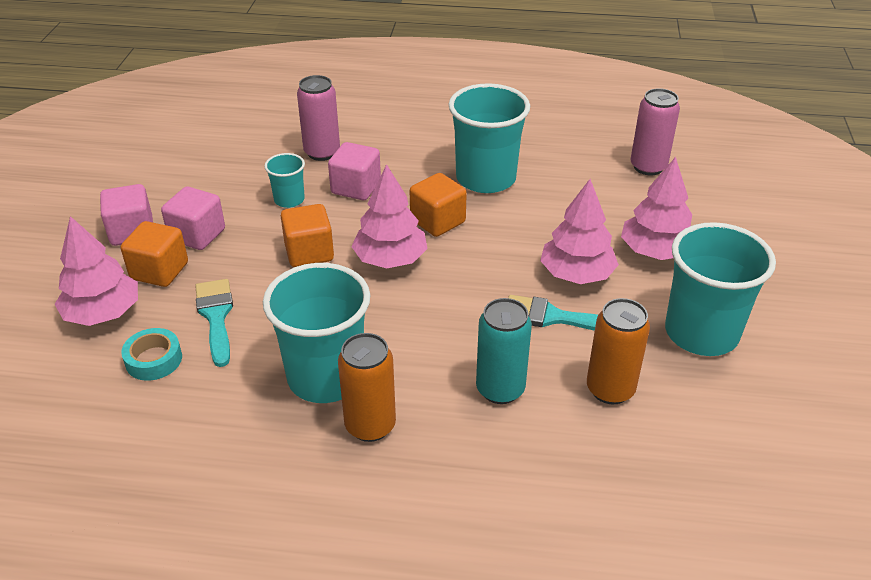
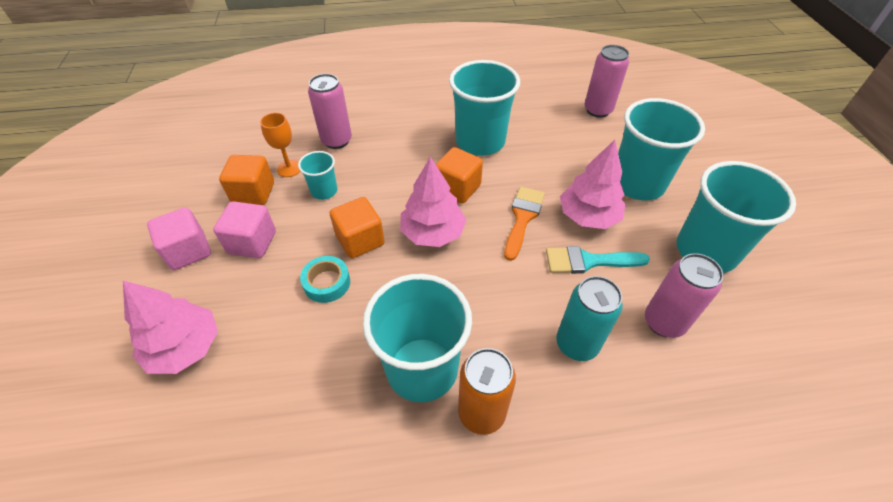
camera: 15 degrees left, 10 degrees up
orange cube [121,221,188,287] -> orange cube moved to [219,155,274,205]
turquoise tape [121,328,182,381] -> turquoise tape moved to [300,256,350,303]
turquoise brush [195,279,233,367] -> none
pink cube [328,142,381,200] -> none
orange can [587,298,650,404] -> pink can [645,253,724,338]
pink tree [621,157,692,260] -> turquoise cup [618,98,705,200]
none -> orange goblet [260,113,300,177]
none -> orange brush [504,187,545,261]

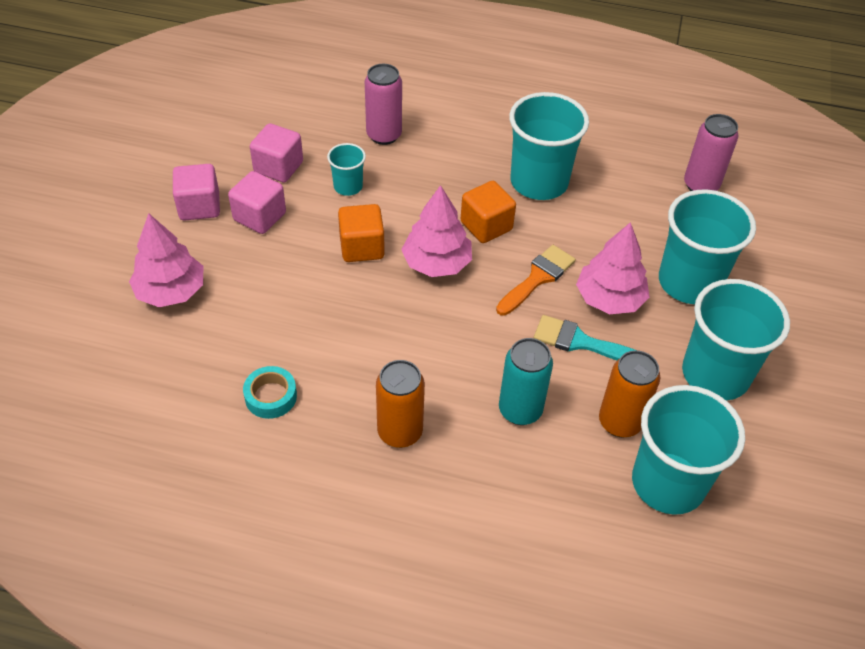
camera: 20 degrees right, 0 degrees up
orange cube [219,155,274,205] -> pink cube [250,123,303,182]
orange goblet [260,113,300,177] -> none
turquoise tape [300,256,350,303] -> turquoise tape moved to [243,366,297,419]
turquoise cup [363,274,472,402] -> turquoise cup moved to [632,385,745,515]
pink can [645,253,724,338] -> orange can [599,350,660,437]

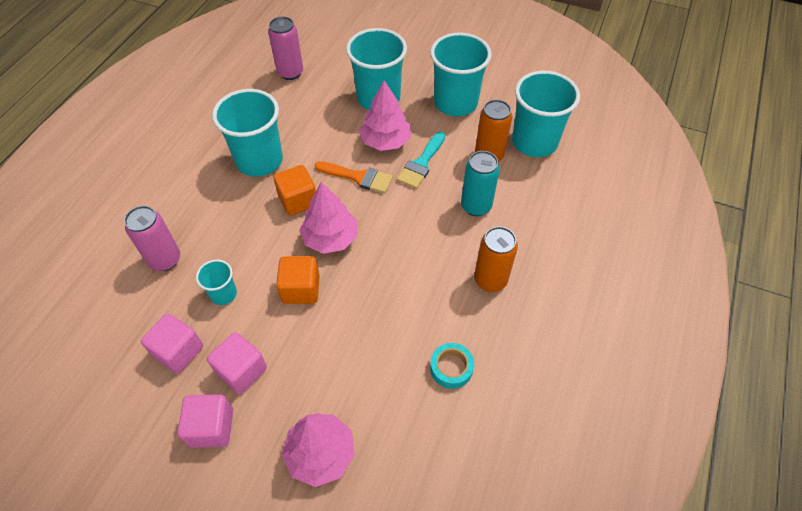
camera: 80 degrees left, 5 degrees up
orange brush [496,245,576,316] -> orange brush turned 150 degrees clockwise [315,161,393,193]

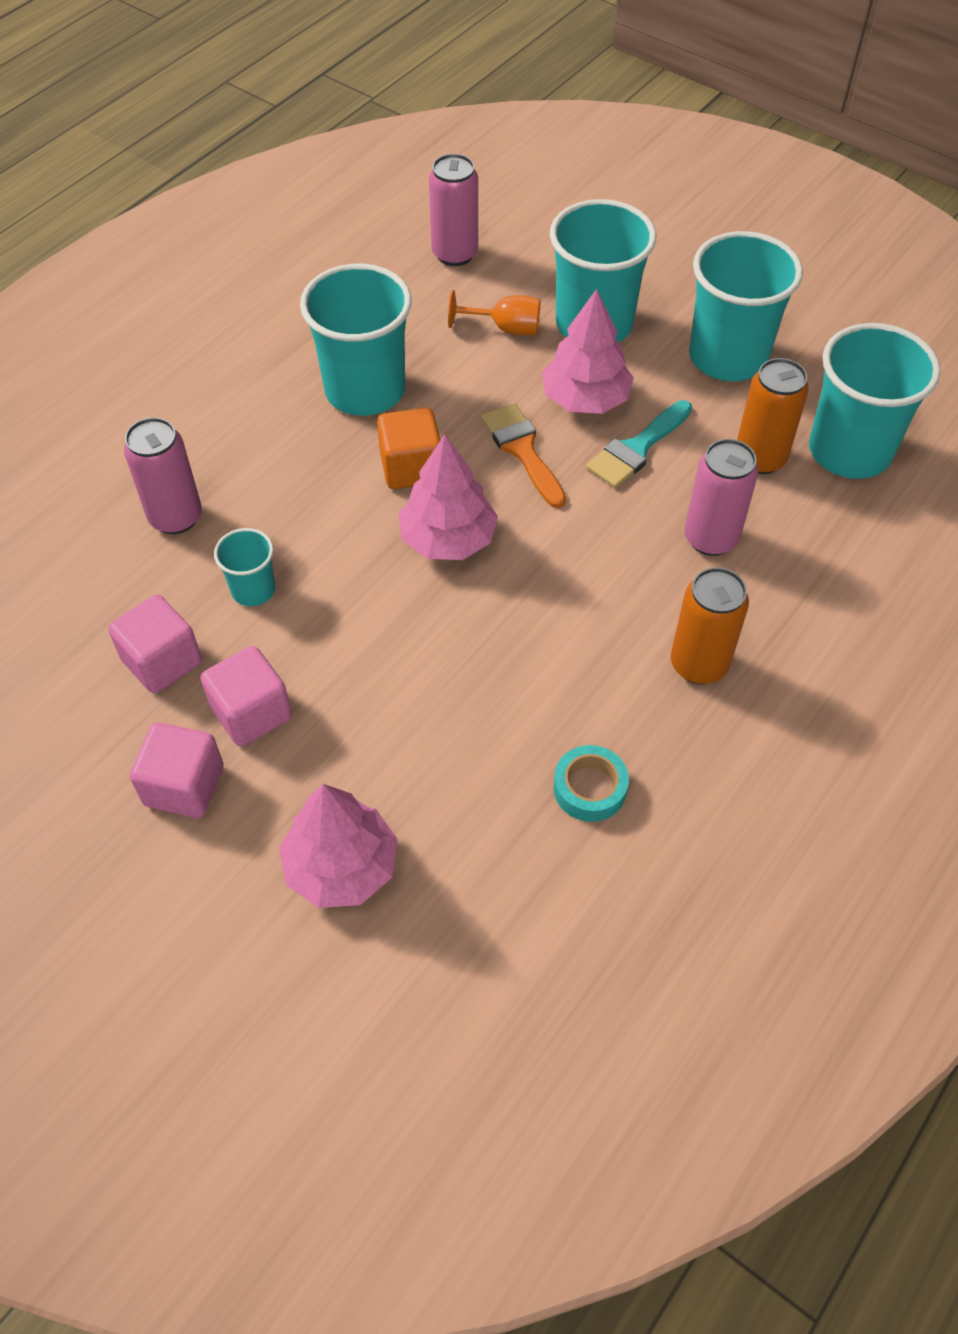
camera: 15 degrees right, 0 degrees up
orange cube [276,256,320,304] -> none
orange brush [315,161,393,193] -> orange brush turned 150 degrees counterclockwise [481,403,566,508]
turquoise can [461,151,500,216] -> pink can [685,439,758,556]
none -> orange goblet [448,290,540,335]

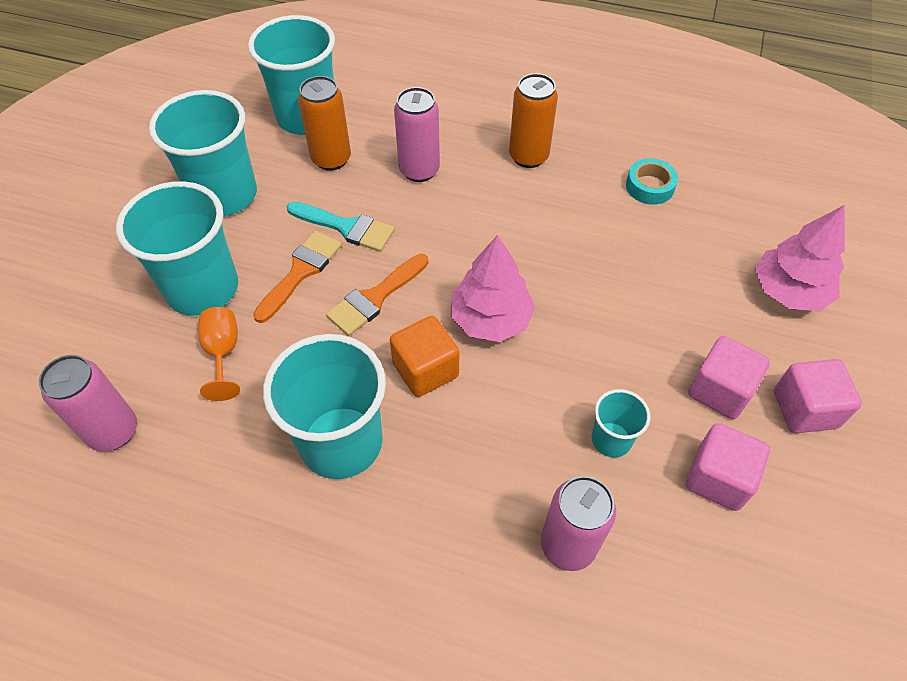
camera: 110 degrees left, 0 degrees up
pink tree [542,289,634,414] -> orange brush [253,231,342,323]

